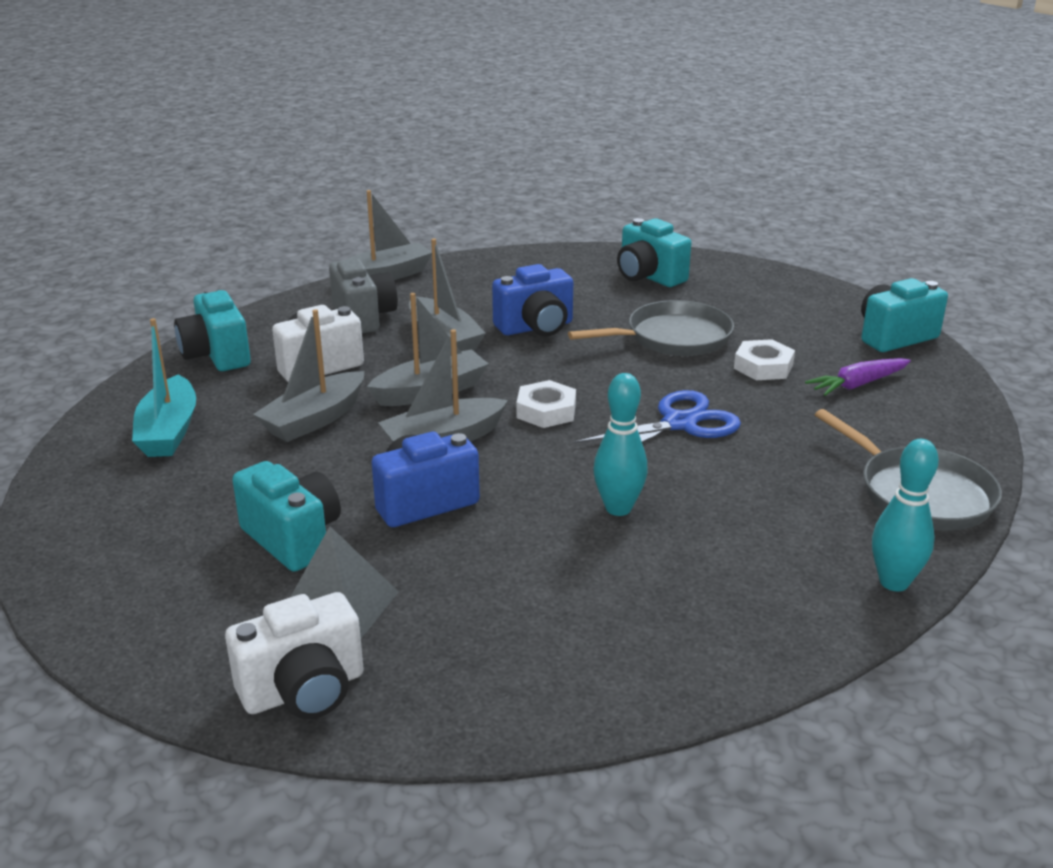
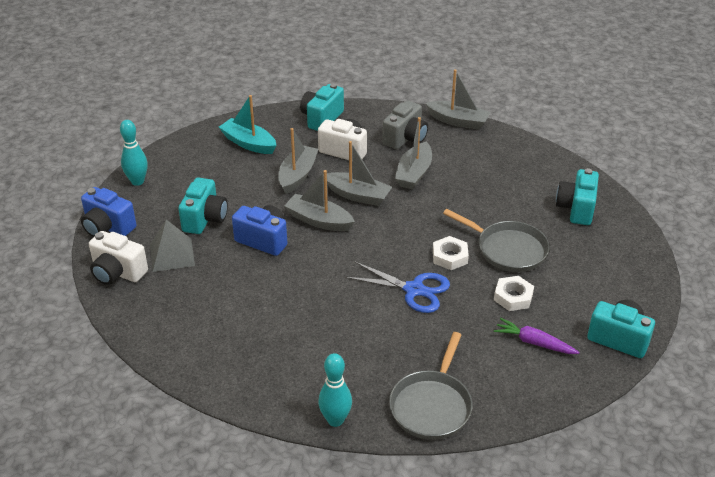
camera: 55 degrees right, 10 degrees up
turquoise boat [132,318,196,457] -> turquoise boat turned 75 degrees clockwise [219,95,277,154]
grey boat [253,309,364,442] -> grey boat turned 105 degrees clockwise [278,128,318,194]
blue camera [492,264,573,336] -> blue camera moved to [81,187,137,237]
white nut [516,380,576,428] -> white nut moved to [433,236,469,270]
turquoise bowling pin [594,373,648,516] -> turquoise bowling pin moved to [120,120,148,186]

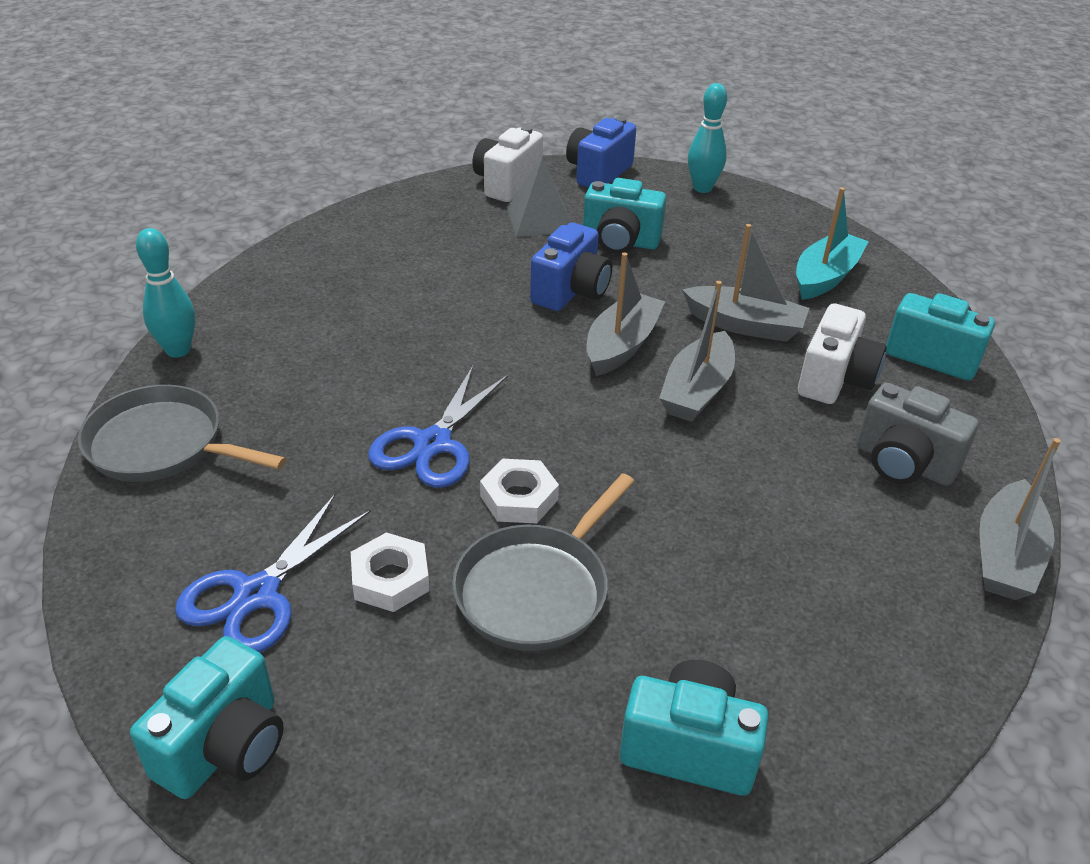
camera: 90 degrees right, 0 degrees up
grey boat [395,117,432,189] -> none
purple carrot [494,318,579,354] -> blue scissors [175,494,371,653]

